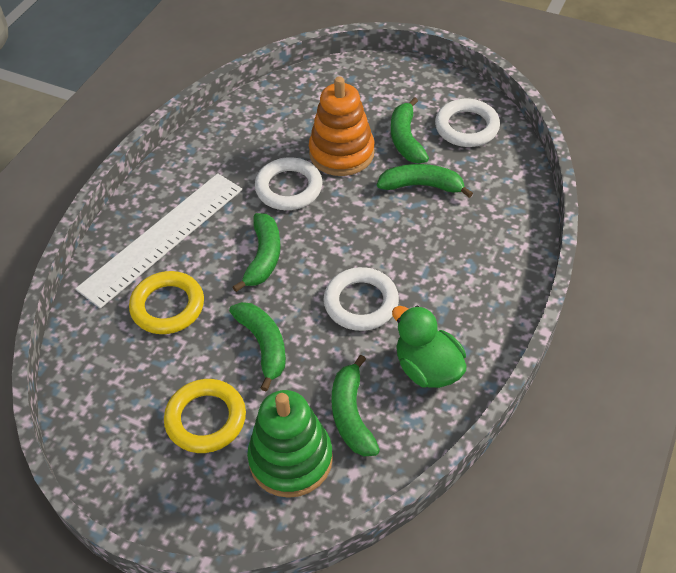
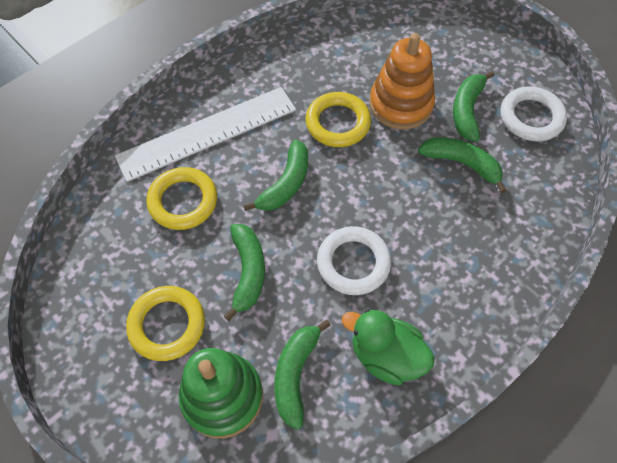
camera: 20 degrees right, 10 degrees up
white ring [255,157,322,210] -> yellow ring [306,92,371,147]
green duck [392,306,467,388] -> green duck turned 45 degrees counterclockwise [342,309,435,385]

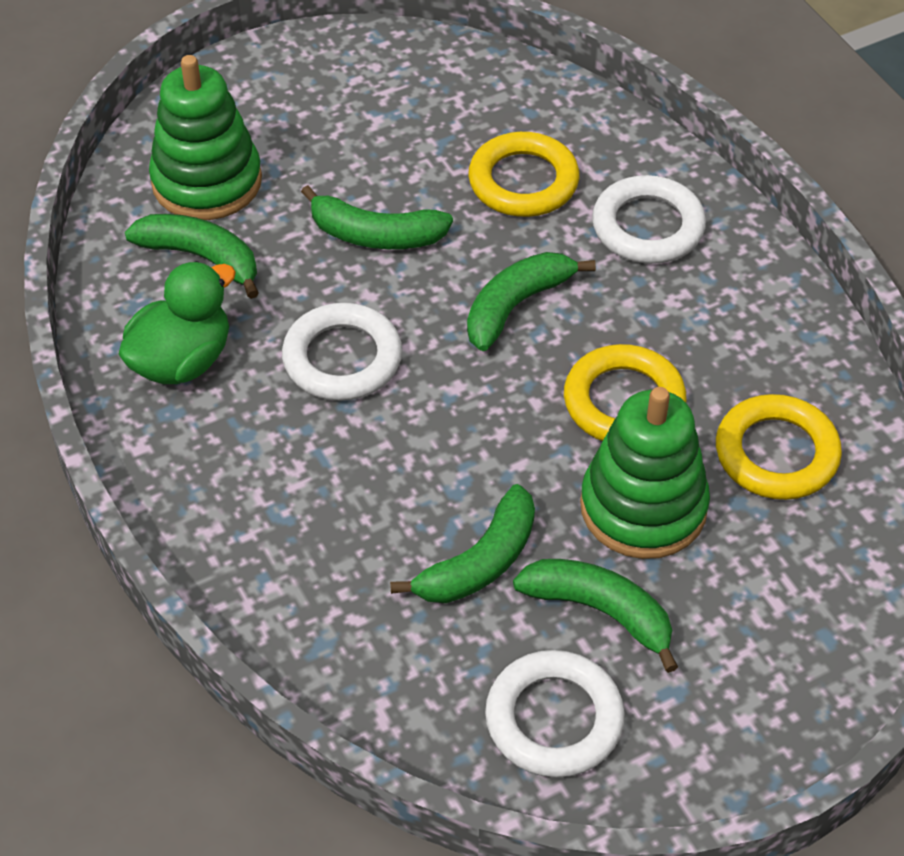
camera: 105 degrees right, 10 degrees down
white ruler [115,87,296,182] -> white ring [592,175,706,264]
yellow ring [126,286,205,361] -> yellow ring moved to [716,394,842,500]
green banana [243,139,308,211] -> green banana turned 90 degrees clockwise [467,252,596,351]
orange stacking toy [369,33,435,130] -> green stacking toy [580,387,710,559]

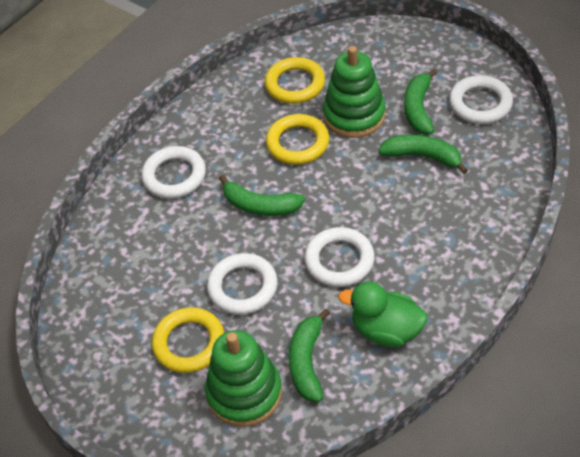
camera: 110 degrees left, 0 degrees up
green banana [301,185,453,249] -> white ring [207,253,278,315]
yellow ring [468,132,579,217] -> yellow ring moved to [152,307,224,373]

